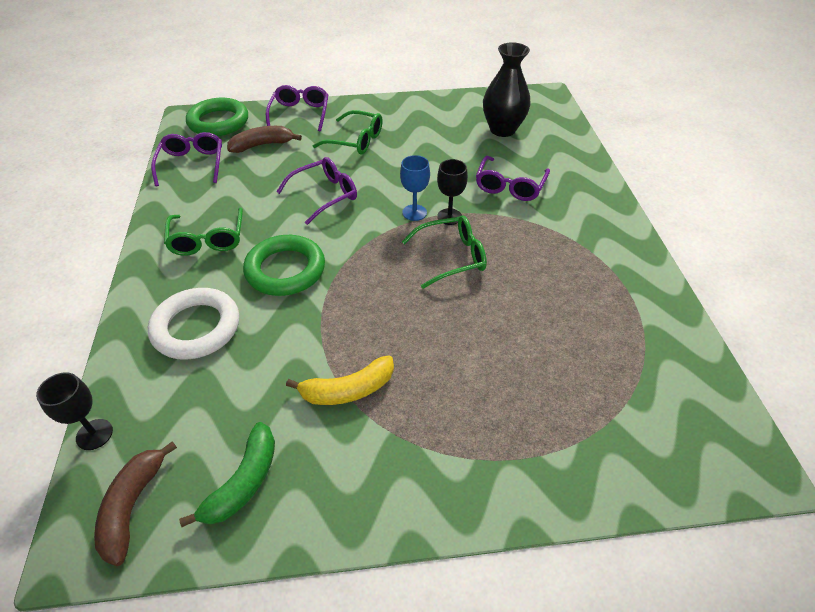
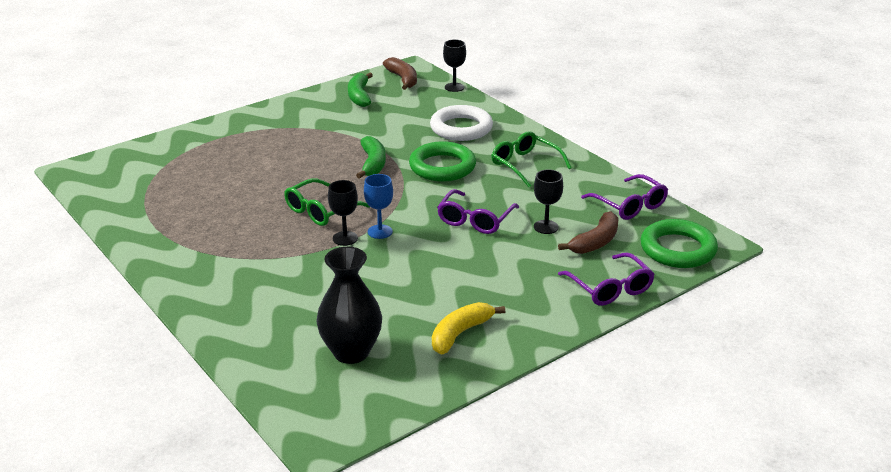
camera: 150 degrees right, 15 degrees down
yellow banana [286,355,394,405] -> yellow banana moved to [432,302,505,354]
green glasses [313,110,383,154] -> none
purple glasses [476,156,550,201] -> none
none -> green banana [356,136,386,179]
none -> black goblet [534,169,563,234]

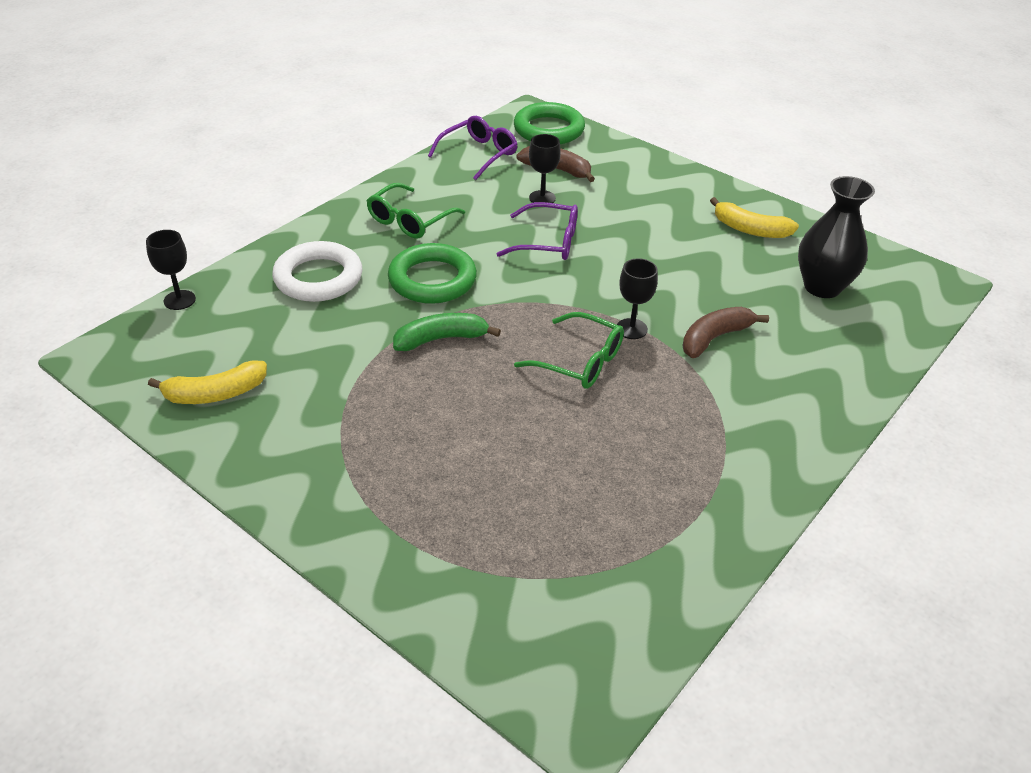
camera: 105 degrees left, 10 degrees up
green banana [348,73,373,107] -> yellow banana [148,360,267,404]
blue goblet [364,174,393,239] -> none
brown banana [383,57,417,90] -> brown banana moved to [683,307,769,358]
purple glasses [558,252,655,306] -> none

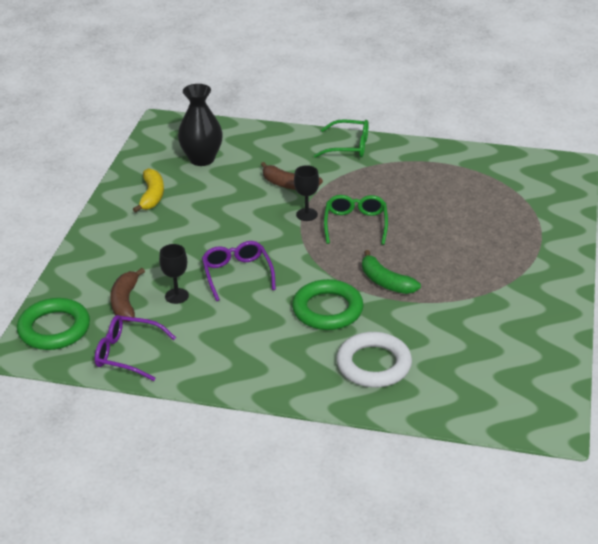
camera: 115 degrees left, 5 degrees down
black goblet [146,230,196,310] -> none
yellow banana [148,360,267,404] -> none
green glasses [366,183,465,239] -> green glasses moved to [314,119,369,158]

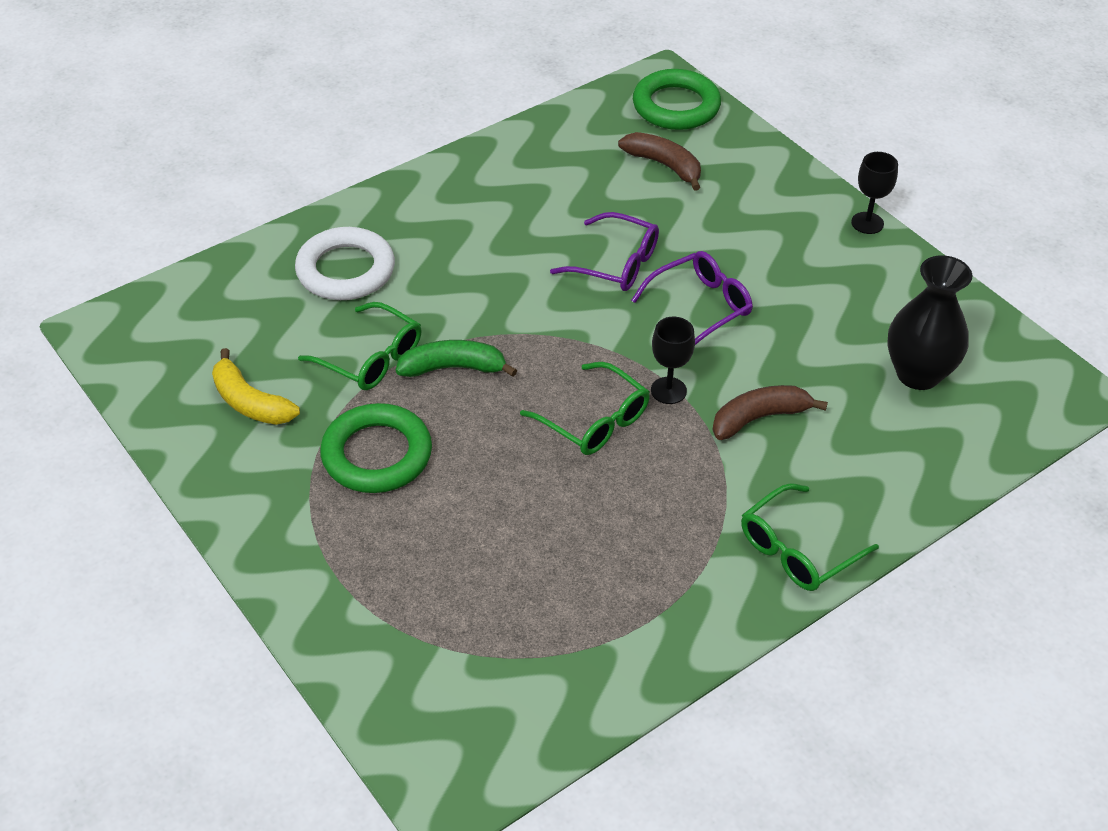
camera: 130 degrees right, 10 degrees up
purple glasses [95,315,176,381] -> purple glasses moved to [631,251,753,345]
yellow banana [133,168,164,213] -> yellow banana moved to [212,348,300,425]
black goblet [159,244,189,304] -> black goblet moved to [851,152,898,234]
green ring [292,279,364,330] -> green ring moved to [320,403,432,493]
none -> green glasses [298,302,421,390]

